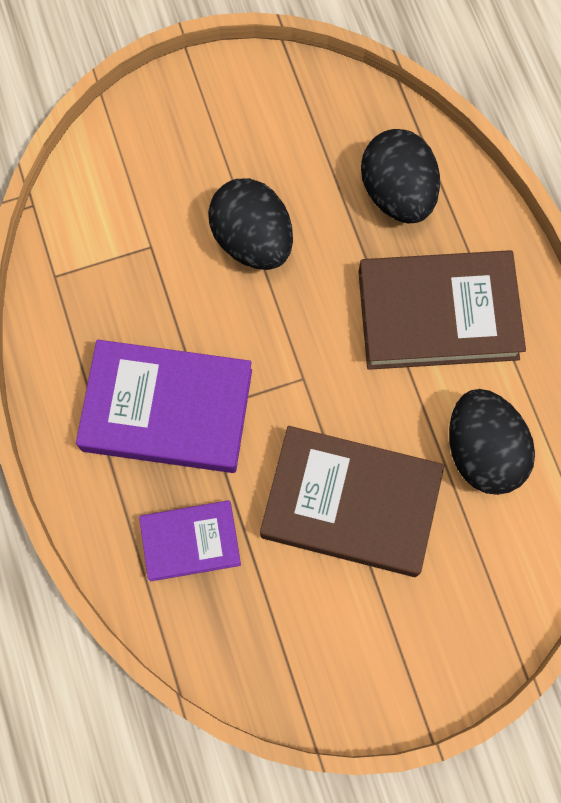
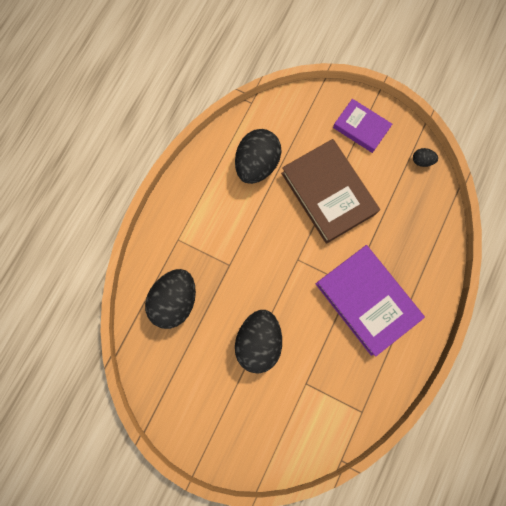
camera: 135 degrees left, 5 degrees up
purple book [139,500,241,581] -> purple book moved to [333,99,392,153]
brown book [358,250,526,370] -> none
none -> black egg [413,148,438,167]

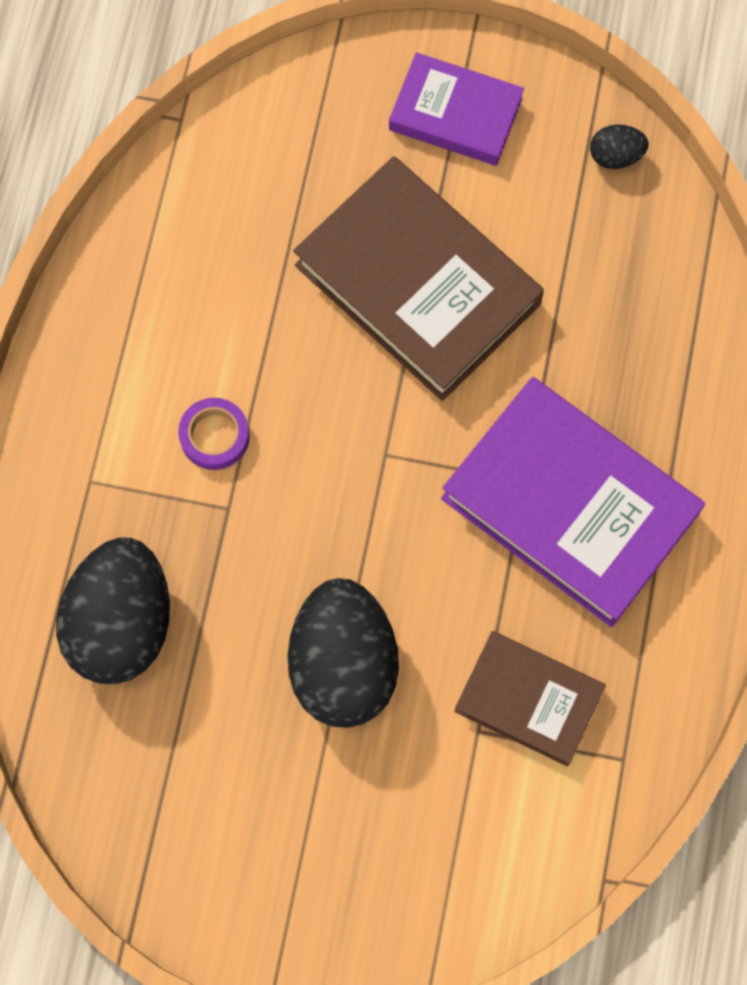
camera: 15 degrees left, 5 degrees down
black egg [235,129,281,184] -> none
none -> purple tape [178,398,250,470]
none -> brown book [454,631,606,766]

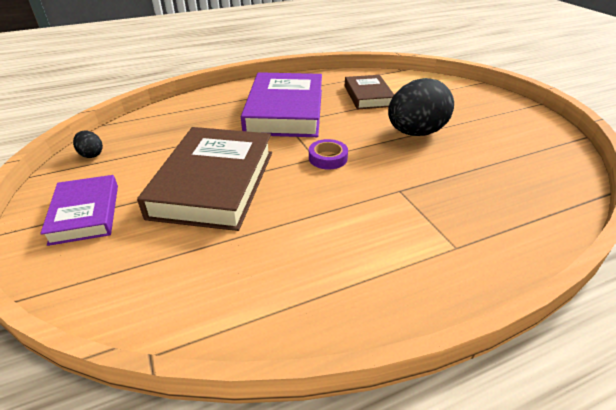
camera: 125 degrees left, 35 degrees down
black egg [56,537,170,684] -> none
purple tape [178,398,250,470] -> purple tape moved to [309,139,348,170]

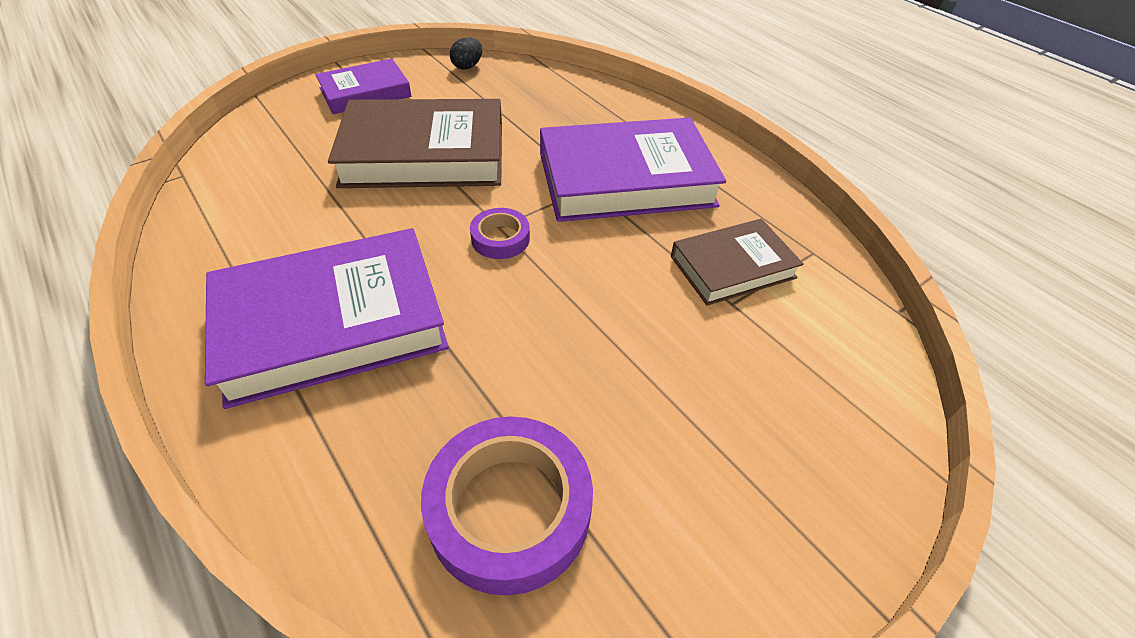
camera: 75 degrees right, 10 degrees up
black egg [388,78,454,136] -> none
none -> purple book [205,228,449,409]
none -> purple tape [421,417,593,596]

